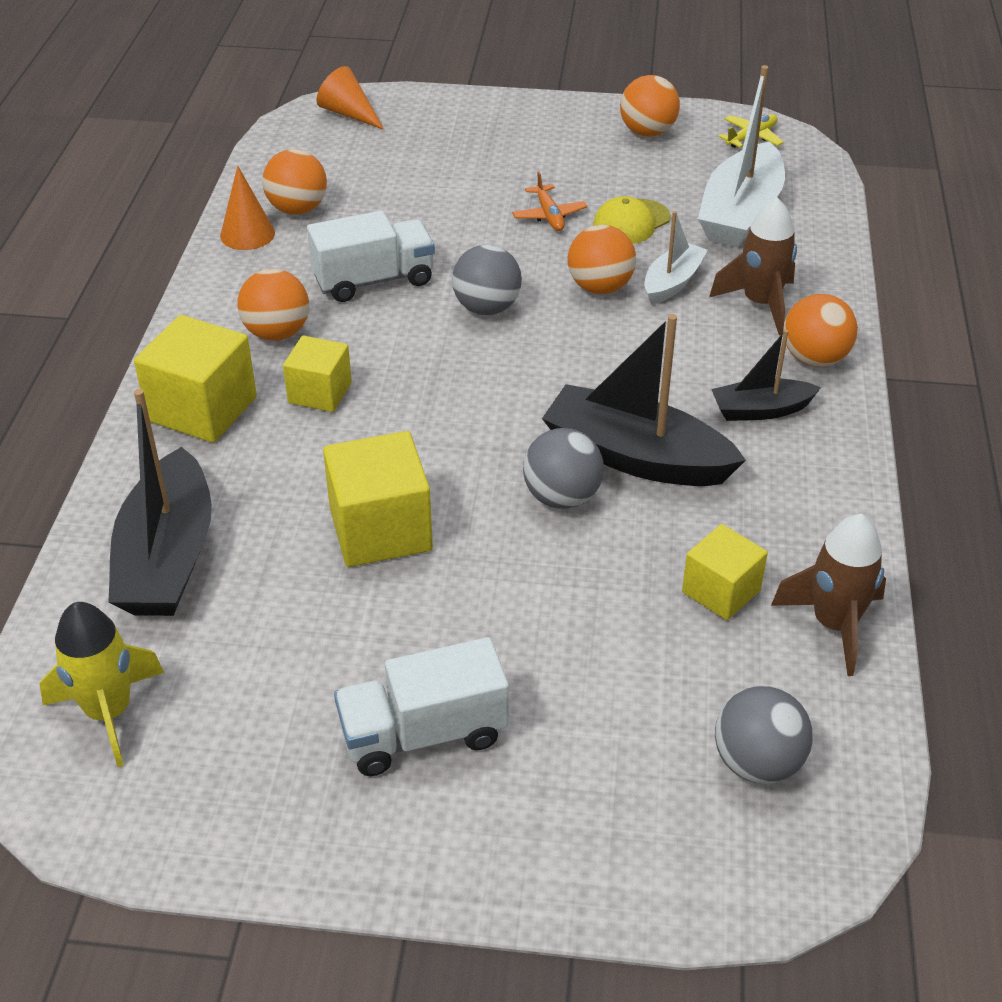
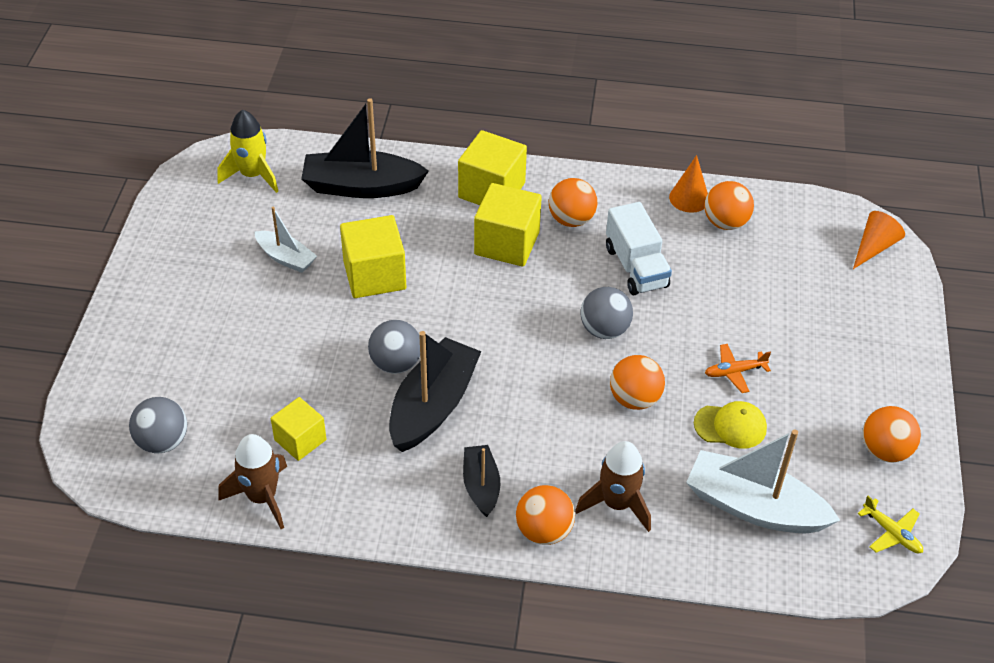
camera: 90 degrees right, 5 degrees up
yellow cube [283,336,352,412] -> yellow cube [474,183,542,267], size x1.59
white truck [334,637,509,776] -> none
yellow cap [593,196,671,244] -> yellow cap turned 135 degrees clockwise [694,401,767,449]
white boat [644,211,708,305] -> white boat moved to [255,207,317,273]

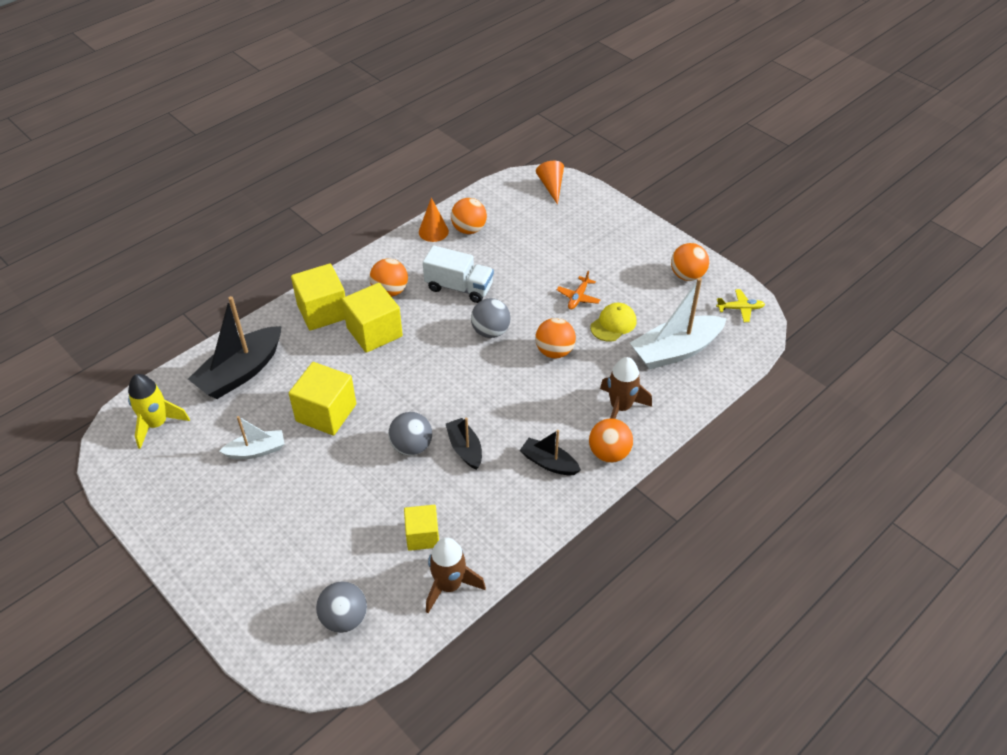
camera: 50 degrees left, 0 degrees up
black boat [389,331,481,452] -> black boat [446,418,482,470], size x0.56

